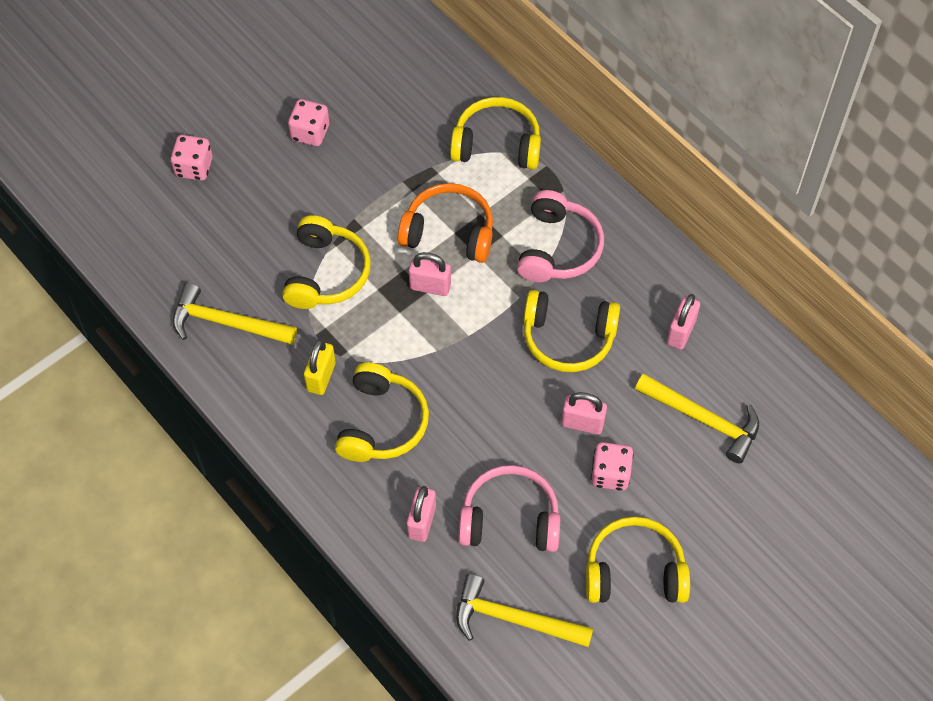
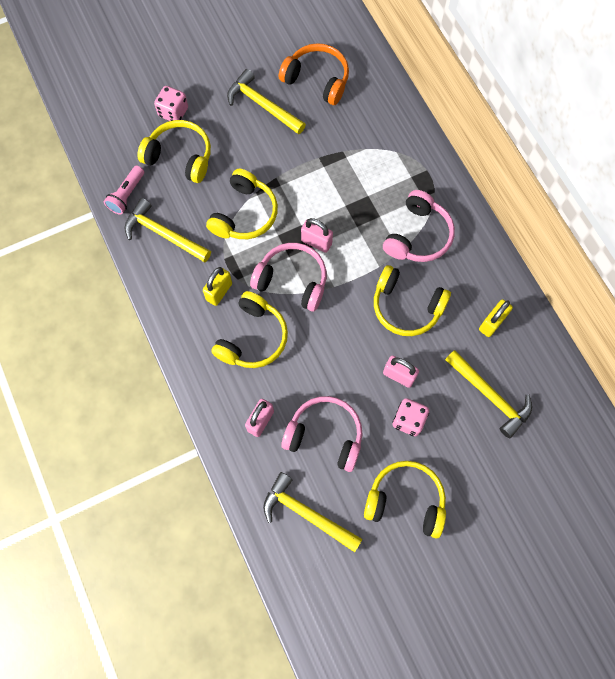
camera: 15 degrees right, 10 degrees up
pink dice [288,99,329,146] -> yellow hammer [227,69,306,134]
orange headphones [398,183,493,263] -> orange headphones moved to [279,43,349,105]
yellow headphones [450,97,541,170] -> yellow headphones moved to [137,120,211,183]
pink padlock [667,294,700,350] -> yellow padlock [479,299,513,337]
none -> pink flashlight [104,166,144,215]
none -> pink headphones [250,243,327,311]

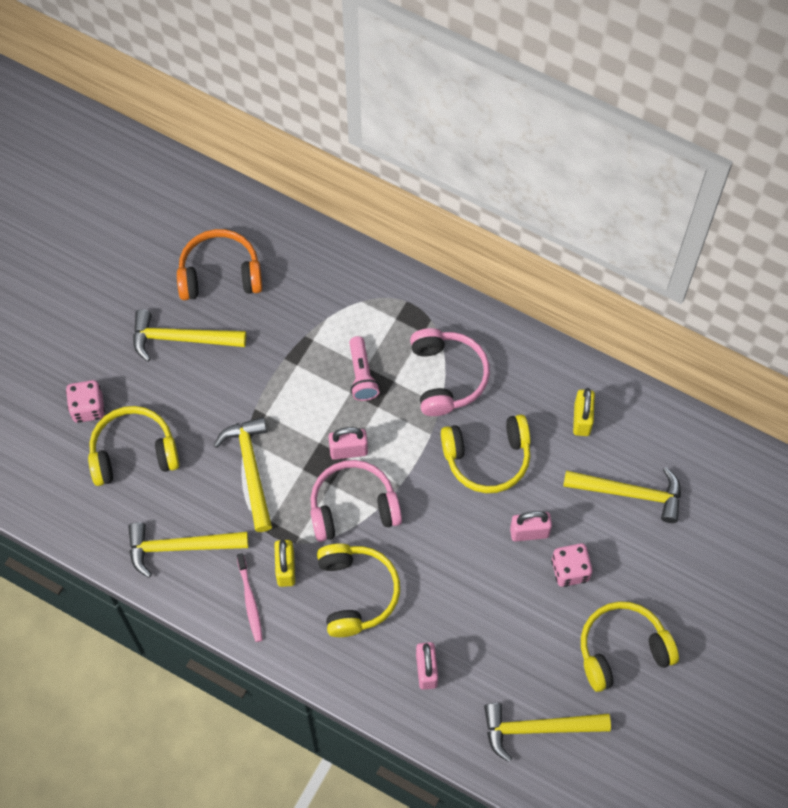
camera: 35 degrees left, 5 degrees down
pink flashlight [104,166,144,215] -> pink flashlight moved to [349,336,379,401]
yellow headphones [206,169,278,239] -> yellow hammer [214,417,272,532]
pink headphones [281,396,362,472] -> none
none -> pink toothbrush [237,553,263,642]

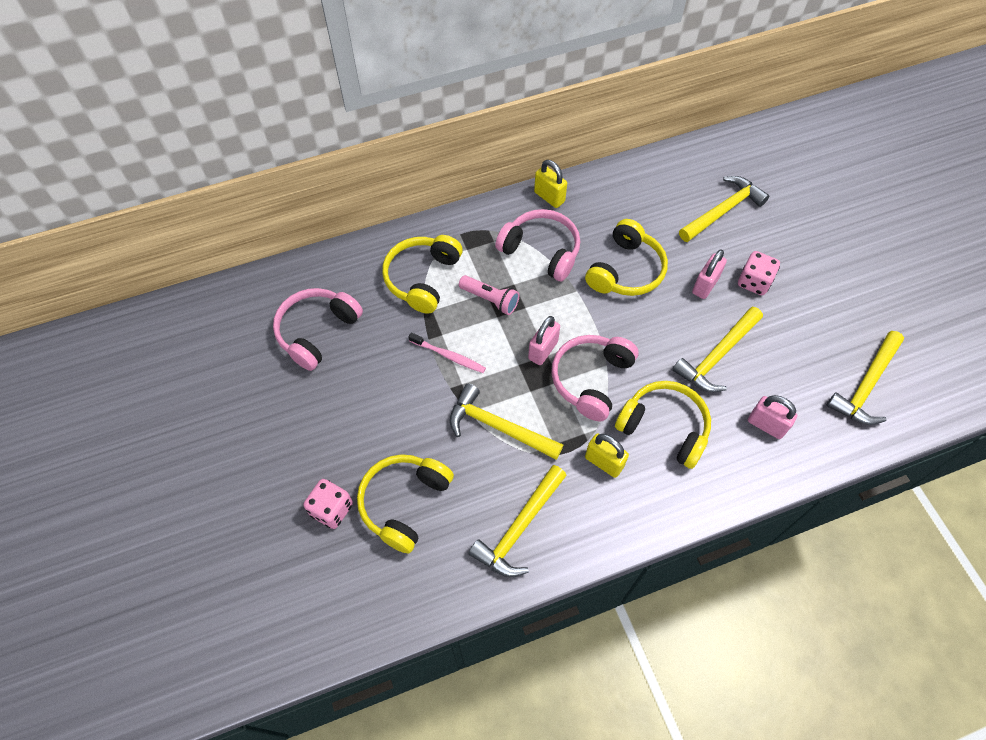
camera: 50 degrees left, 5 degrees down
yellow hammer [133,310,246,362] -> yellow hammer moved to [672,307,763,392]
orange headphones [177,229,262,300] -> pink headphones [273,288,363,371]
pink toothbrush [237,553,263,642] -> pink toothbrush moved to [408,333,486,373]
yellow padlock [573,388,595,436] -> yellow padlock moved to [534,160,567,208]
yellow headphones [581,601,679,692] -> yellow headphones moved to [382,235,463,314]

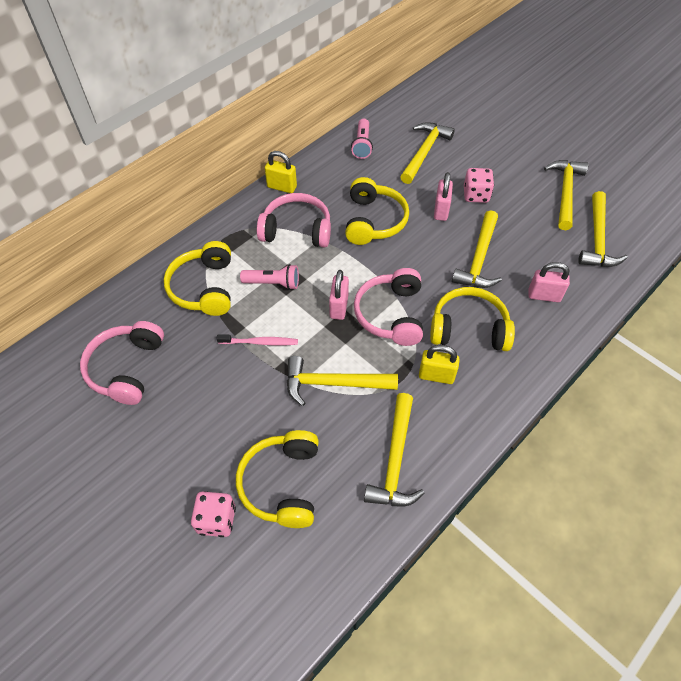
camera: 25 degrees left, 5 degrees down
none -> pink flashlight [351,119,373,159]
none -> yellow hammer [544,160,588,230]

